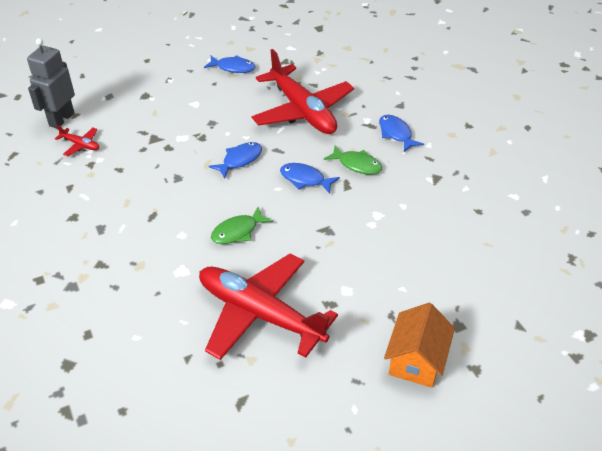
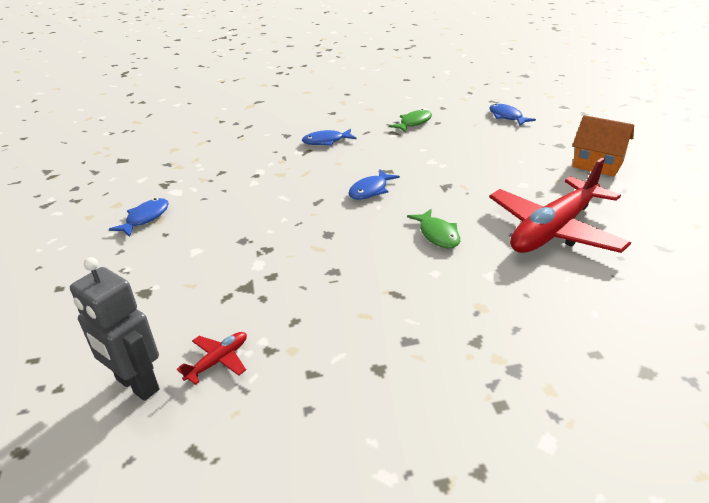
camera: 75 degrees left, 10 degrees down
blue fish [209,142,262,179] -> blue fish moved to [489,104,536,126]
red plane [252,49,354,134] -> none
green fish [324,145,382,174] -> green fish moved to [389,109,432,133]

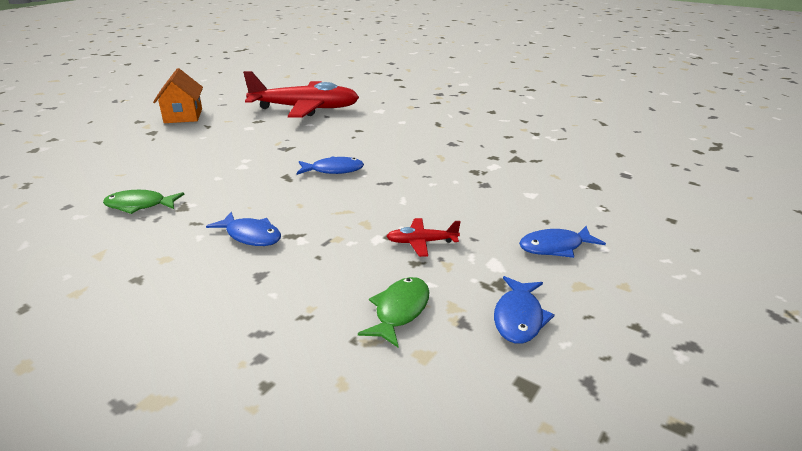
camera: 135 degrees left, 5 degrees down
grey robot [70,257,160,401] -> none
red plane [177,332,247,385] -> red plane moved to [386,218,461,257]
green fish [407,209,460,249] -> green fish moved to [358,277,429,348]
blue fish [489,104,536,126] -> blue fish moved to [494,276,555,344]

